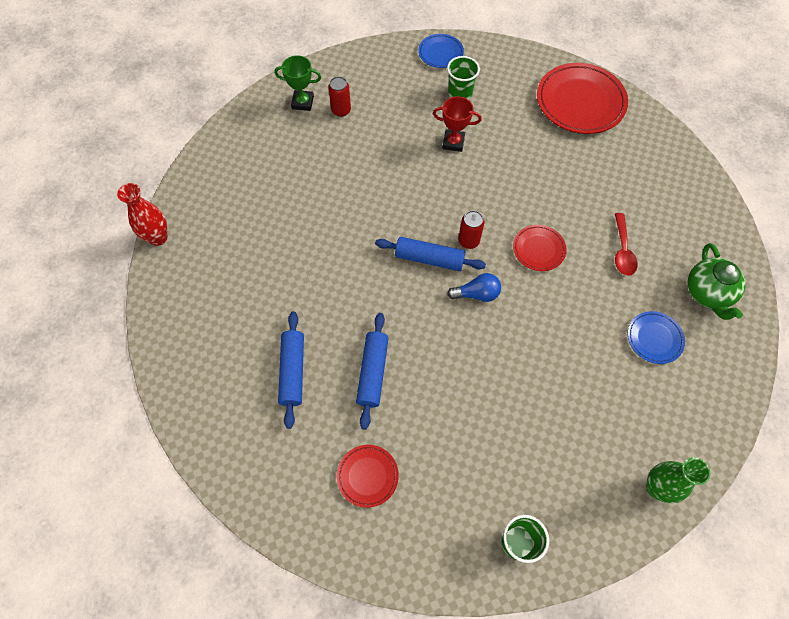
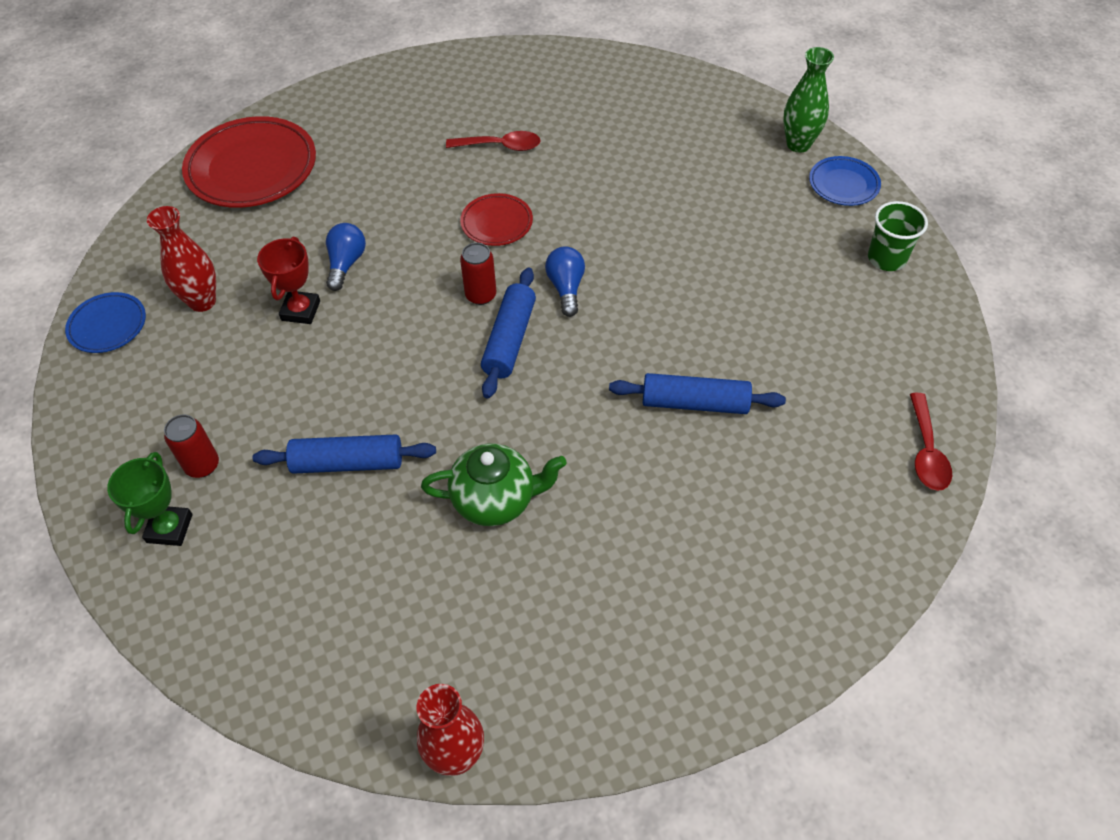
camera: 90 degrees left, 10 degrees down
blue rolling pin [278,311,304,429] -> blue rolling pin moved to [253,434,436,474]
red plate [337,445,399,508] -> none
green cup [447,56,480,100] -> red vase [147,206,216,312]
blue plate [628,311,685,364] -> blue plate moved to [809,156,881,206]
green teapot [687,243,746,320] -> green teapot moved to [421,443,567,526]
none -> blue light bulb [326,223,366,291]
none -> red spoon [910,393,952,491]

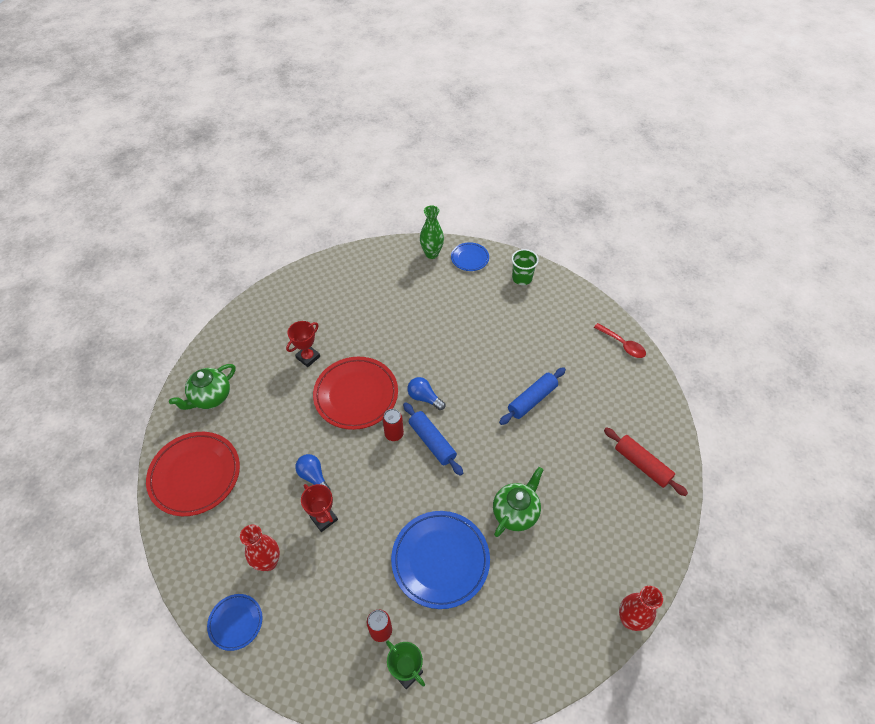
camera: 50 degrees left, 0 degrees up
blue rolling pin [253,434,436,474] -> blue plate [391,511,490,609]
red spoon [446,131,540,151] -> red trophy [286,321,320,367]
red plate [460,193,533,246] -> red plate [313,357,398,430], size x1.90
none -> green teapot [169,364,235,410]
none -> red rolling pin [604,427,688,496]

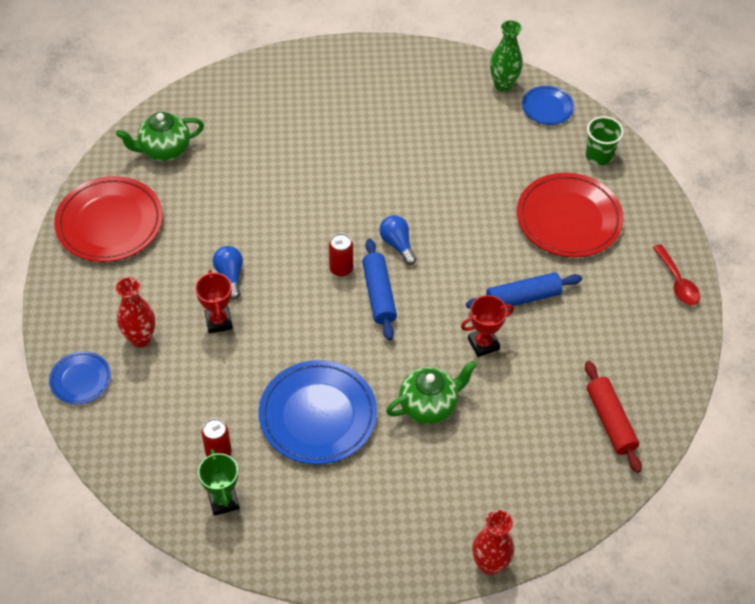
camera: 25 degrees right, 0 degrees up
red trophy [286,321,320,367] -> red trophy moved to [461,295,514,357]
red plate [313,357,398,430] -> red plate moved to [517,173,623,258]

